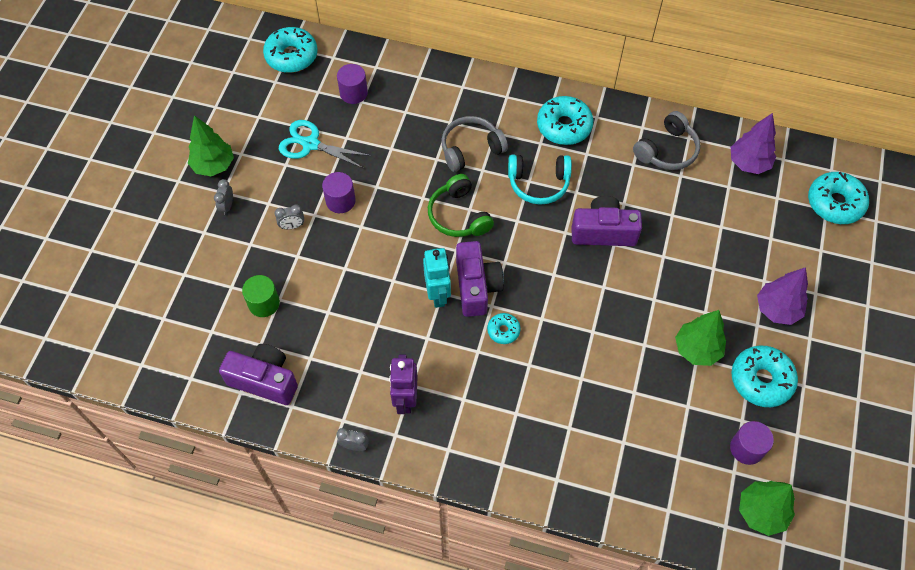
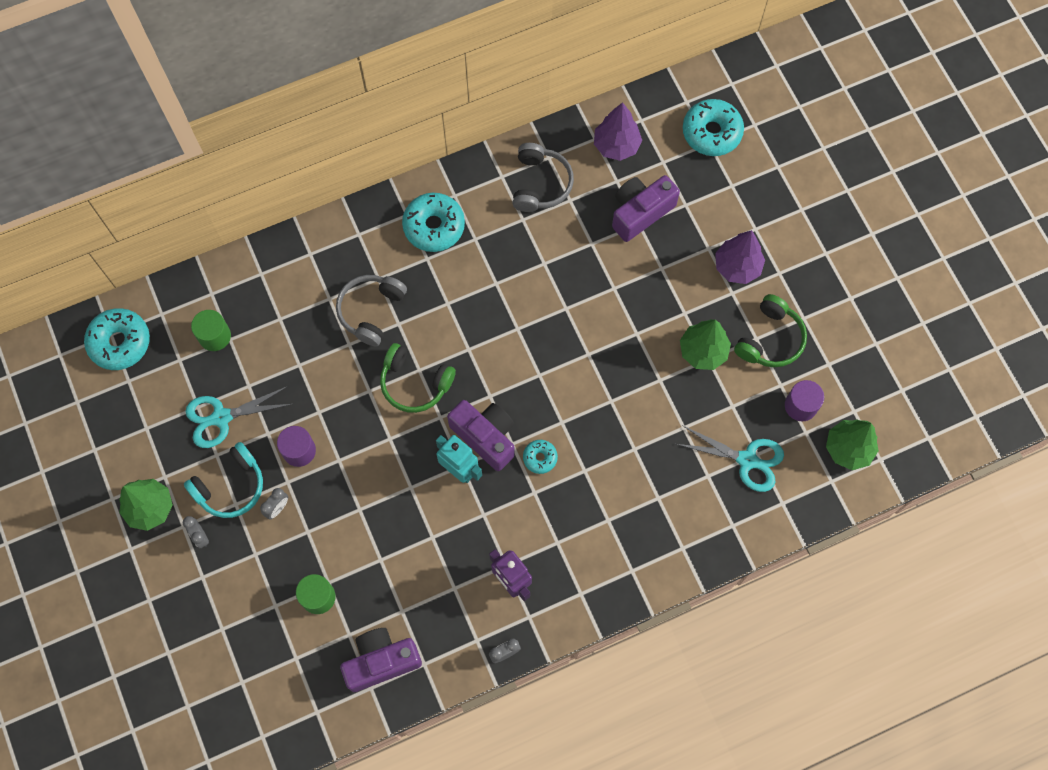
camera: 40 degrees left, 10 degrees up
purple cylinder [337,64,368,104] -> green cylinder [191,310,231,351]
turquoise headphones [508,155,572,205] -> turquoise headphones moved to [184,442,263,518]
purple camera [572,196,642,246] -> purple camera moved to [612,175,680,242]
turquoise donut [731,346,798,407] -> green headphones [734,294,807,367]
none -> turquoise scissors [676,425,784,492]

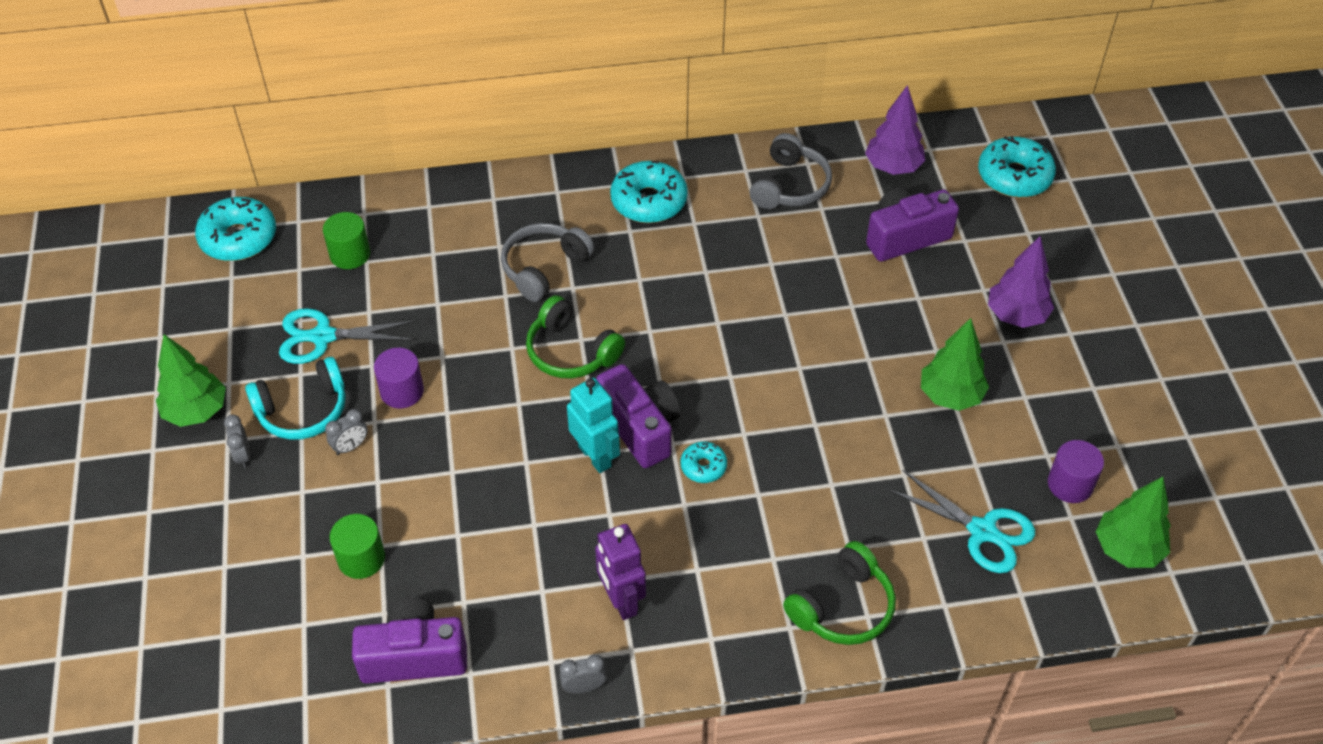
camera: 15 degrees right, 20 degrees down
green headphones [734,294,807,367] -> green headphones moved to [783,541,896,645]

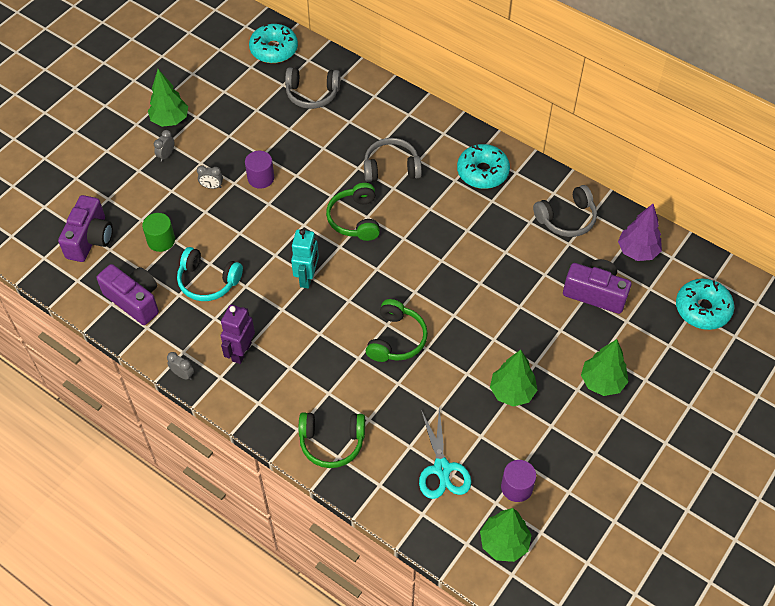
camera: 45 degrees right, 5 degrees up
turquoise headphones [245,357,346,440] -> turquoise headphones moved to [177,247,243,301]
turquoise scissors [279,308,416,364] -> none
green cylinder [323,212,370,269] -> grey headphones [285,67,340,109]
purple camera [596,364,681,468] -> purple camera moved to [58,195,113,262]
turquoise donut [681,442,727,483] -> none
purple tree [988,236,1054,328] -> green tree [581,339,629,396]
none -> green headphones [366,299,428,362]

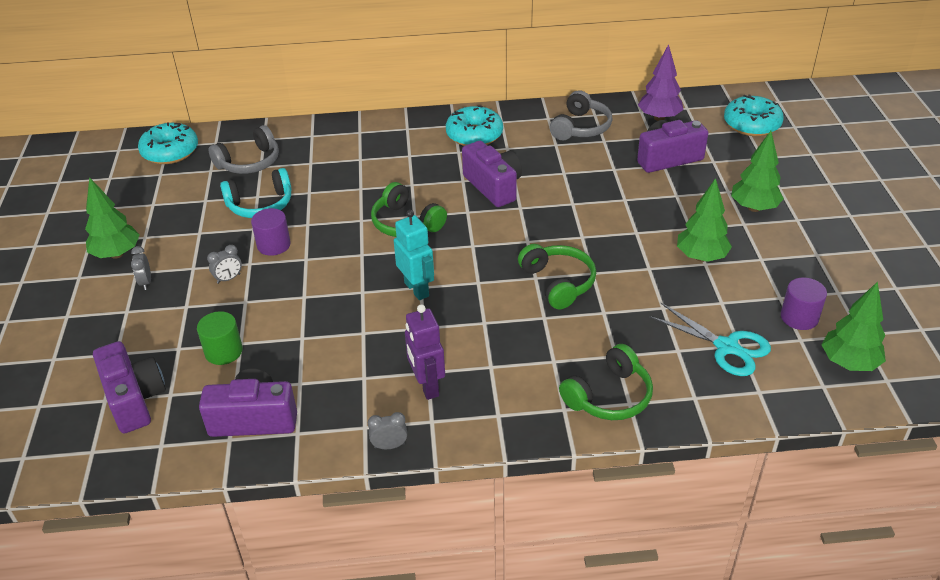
camera: 40 degrees left, 15 degrees down
turquoise headphones [177,247,243,301] -> turquoise headphones moved to [220,168,292,218]
grey headphones [364,138,422,182] -> none
none -> purple camera [462,141,522,207]

